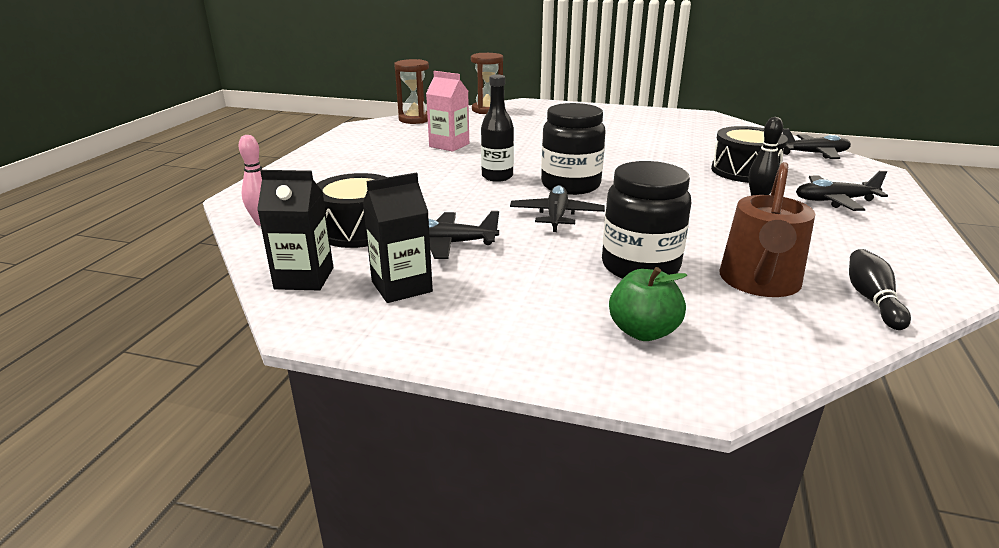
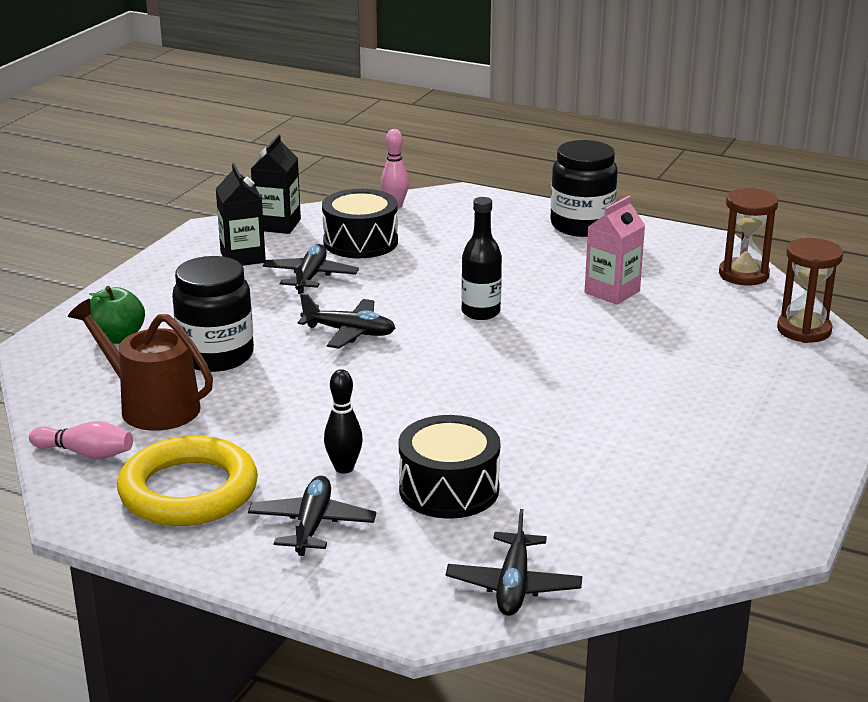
camera: 100 degrees right, 0 degrees up
black jar [541,103,606,195] -> black jar moved to [550,140,618,237]
black bowling pin [849,249,911,330] -> pink bowling pin [29,421,133,459]
none -> yellow ring [117,436,258,526]

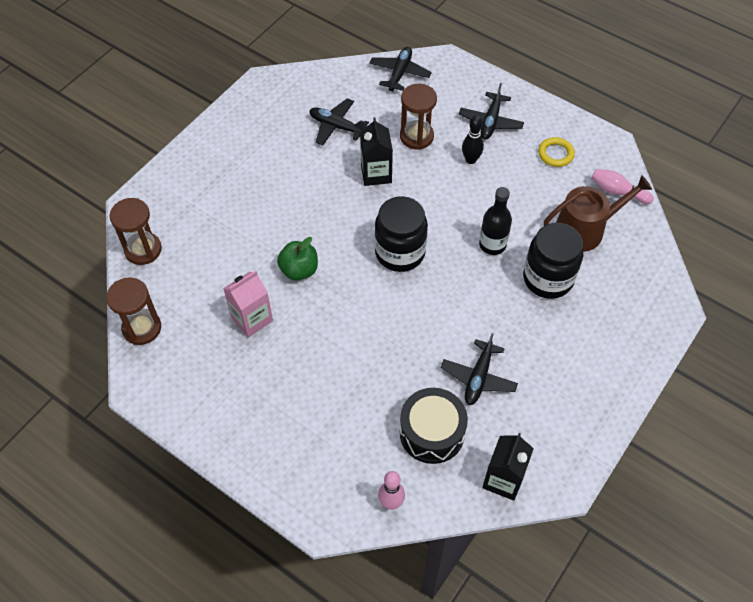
camera: 170 degrees left, 30 degrees up
brown watering can [68,299,213,431] -> brown watering can turned 60 degrees counterclockwise [544,175,652,252]
green apple [89,286,145,344] -> green apple moved to [277,237,318,281]
yellow ring [117,436,258,526] -> yellow ring [538,137,575,167], size x0.48
black carton [216,163,266,266] -> black carton moved to [360,118,393,186]
black plane [298,293,395,349] -> black plane moved to [309,98,369,145]
black drum [399,415,500,519] -> brown hourglass [400,84,437,150]
black bottle [461,197,502,320] -> black bottle moved to [479,187,512,255]
black jar [550,140,618,237] -> black jar moved to [375,196,428,272]

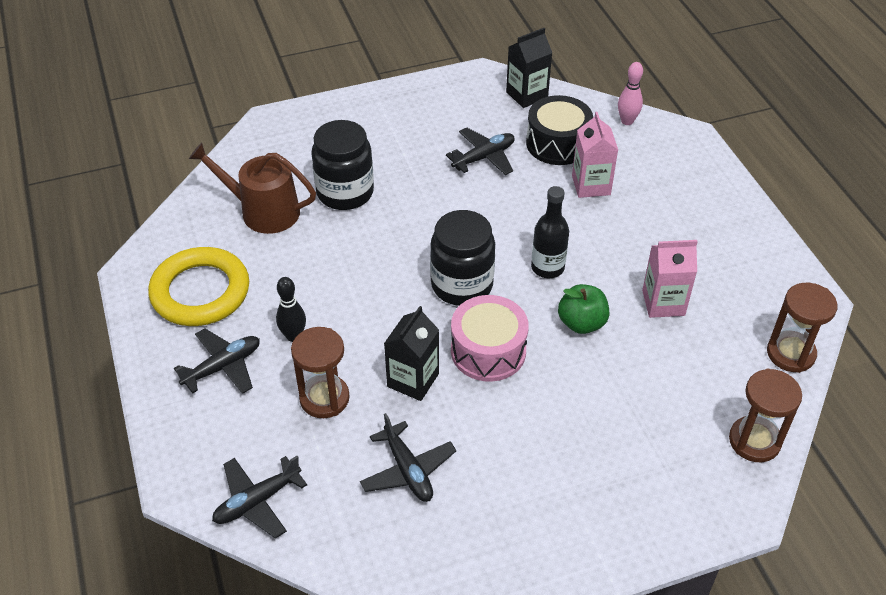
camera: 145 degrees left, 10 degrees down
black bottle [479,187,512,255] -> black bottle moved to [531,186,569,278]
yellow ring [538,137,575,167] -> yellow ring [148,247,249,326], size x2.07
pink bowling pin [591,169,654,204] -> none
none -> pink drum [451,295,529,382]
none -> pink carton [572,112,618,198]

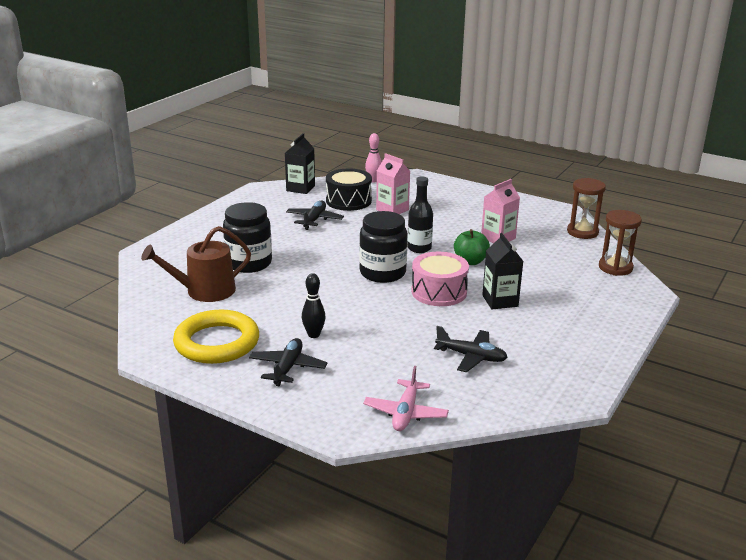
camera: 40 degrees left, 20 degrees down
black plane [212,456,307,539] -> pink plane [363,366,449,431]
brown hourglass [291,327,350,418] -> none
black carton [384,306,439,401] -> black carton moved to [482,233,523,309]

